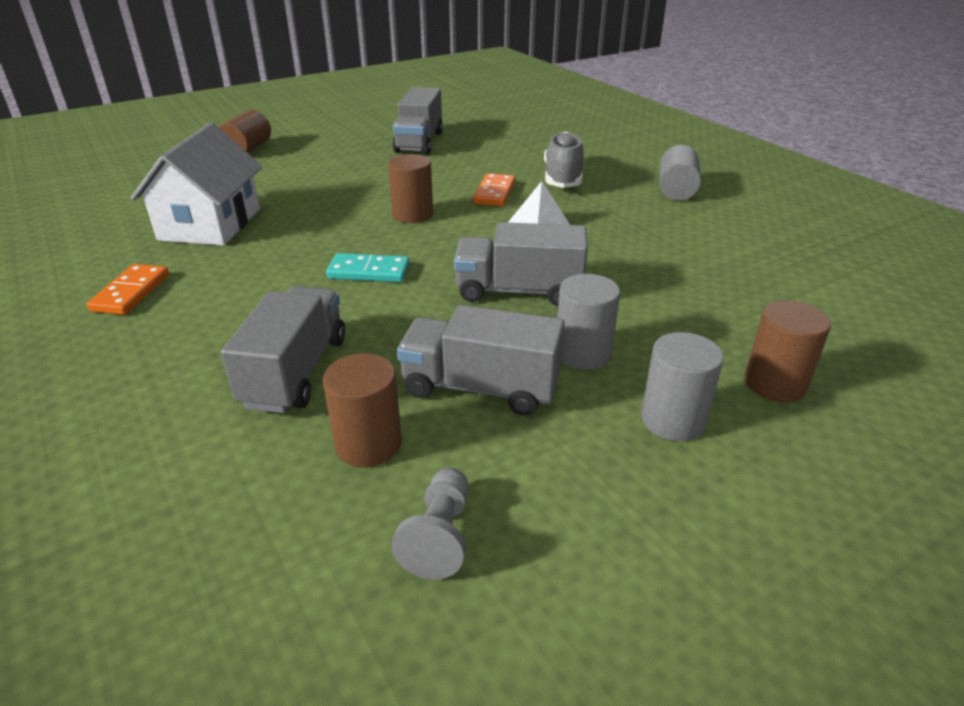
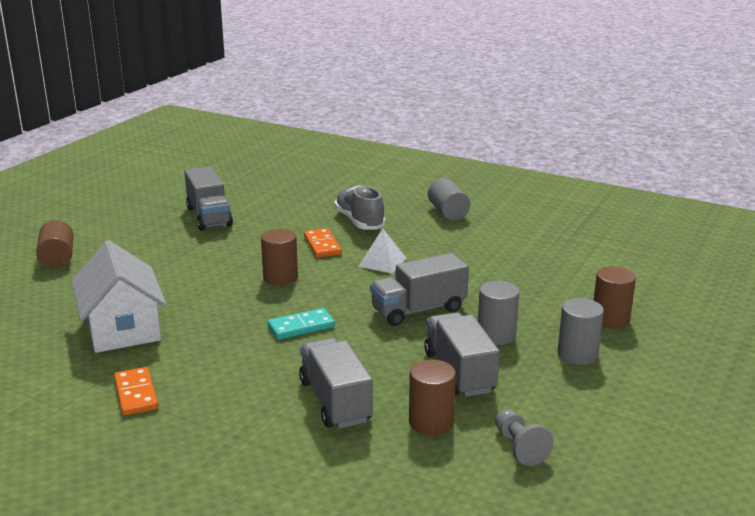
camera: 30 degrees left, 10 degrees down
grey truck [397,305,565,415] -> grey truck turned 90 degrees clockwise [424,312,500,397]

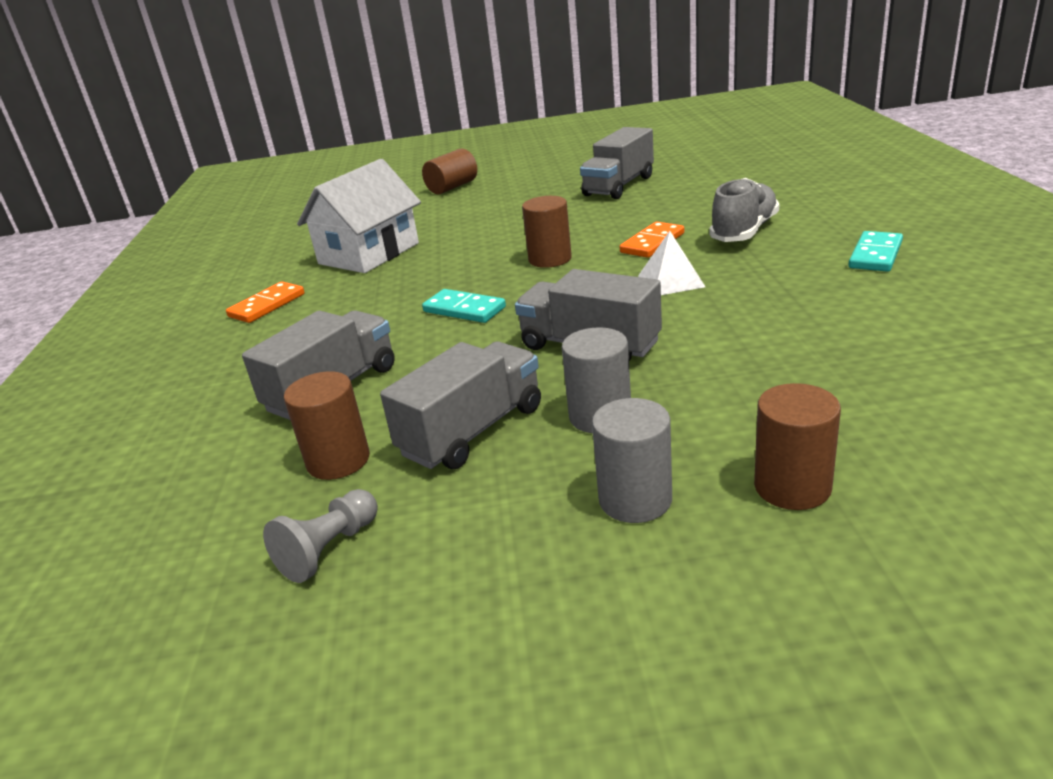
camera: 60 degrees right, 5 degrees up
grey cylinder [428,178,470,221] -> turquoise domino [848,231,903,272]

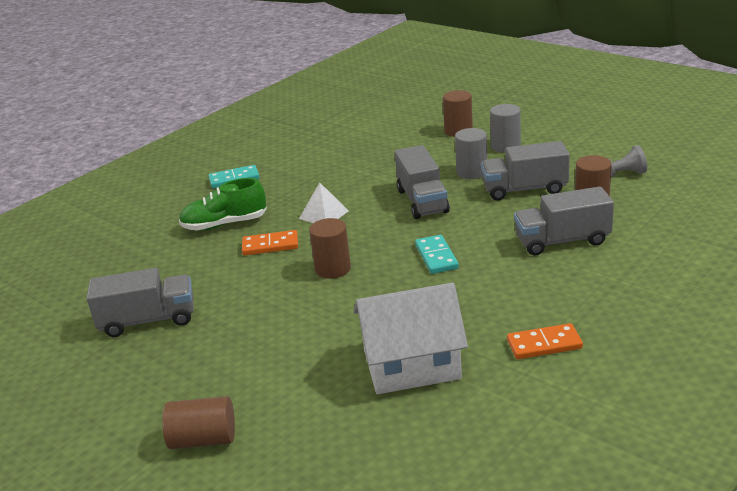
camera: 135 degrees left, 0 degrees up
grey shoe [709,178,779,242] -> green shoe [179,178,267,230]

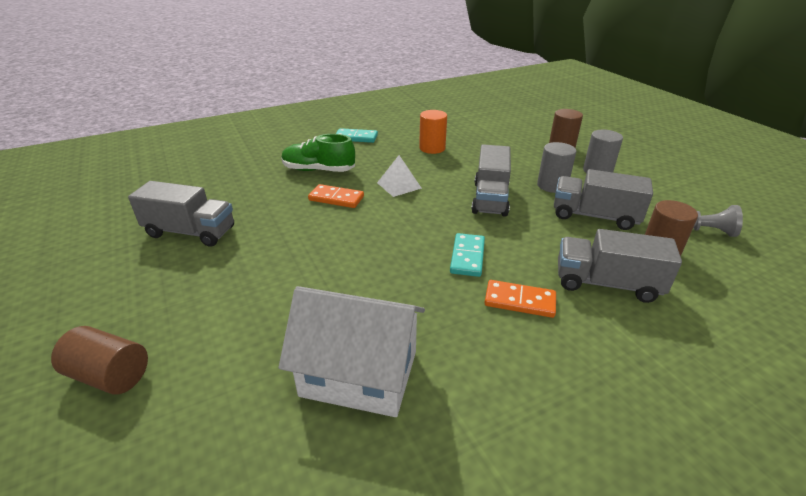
camera: 20 degrees right, 5 degrees up
brown cylinder [309,218,351,279] -> none
orange domino [507,323,583,359] -> orange domino moved to [485,280,556,318]
none -> orange cylinder [419,110,447,154]

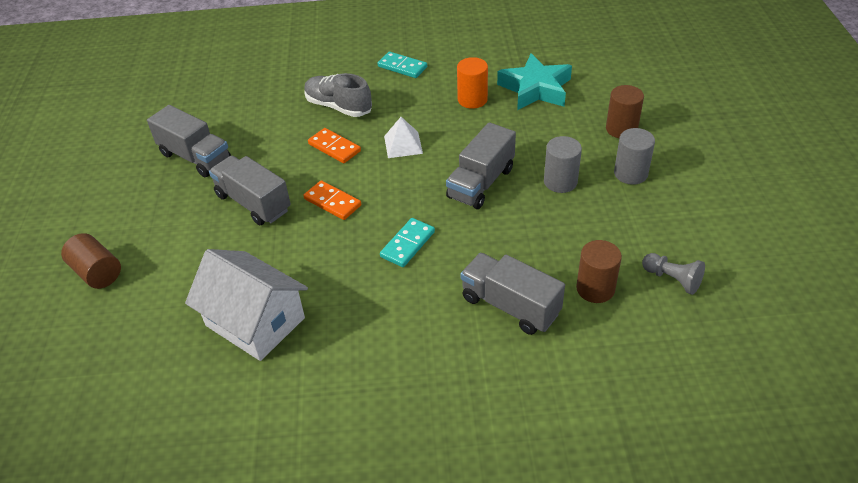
camera: 25 degrees right, 10 degrees up
green shoe [281,134,355,172] -> grey shoe [304,73,372,117]
orange domino [485,280,556,318] -> orange domino moved to [304,180,361,220]
grey truck [554,169,653,230] -> grey truck moved to [209,156,291,225]
none -> turquoise star [497,53,572,110]

